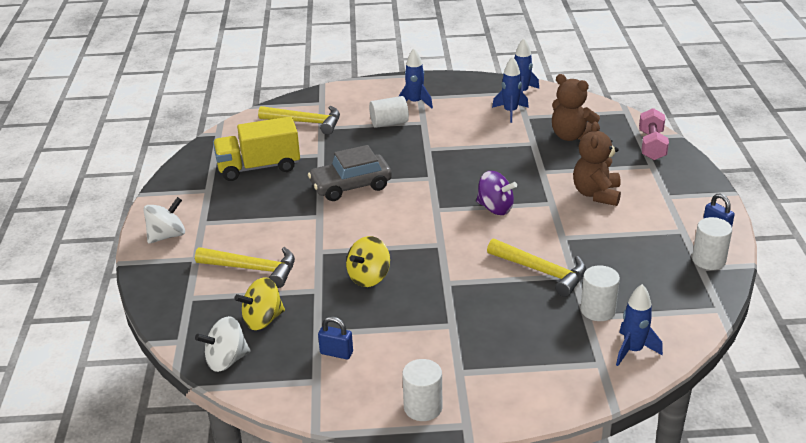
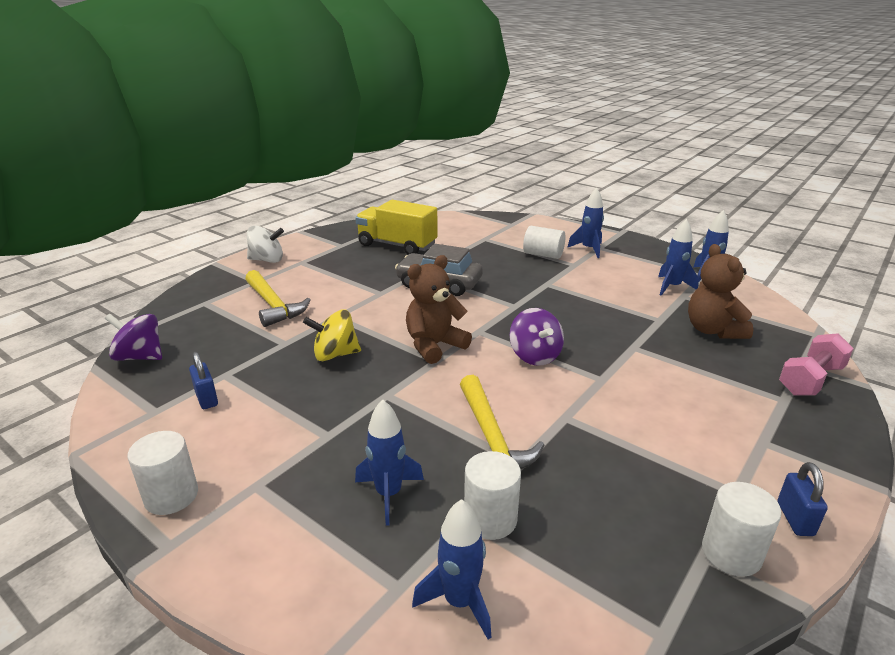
camera: 40 degrees right, 5 degrees down
white spinning top [195,316,251,372] -> purple spinning top [105,314,162,361]
yellow spinning top [234,278,285,330] -> none
yellow hammer [258,106,340,135] -> none
brown teddy bear [573,122,621,206] -> brown teddy bear moved to [406,255,472,364]
none -> blue rocket [355,399,424,525]

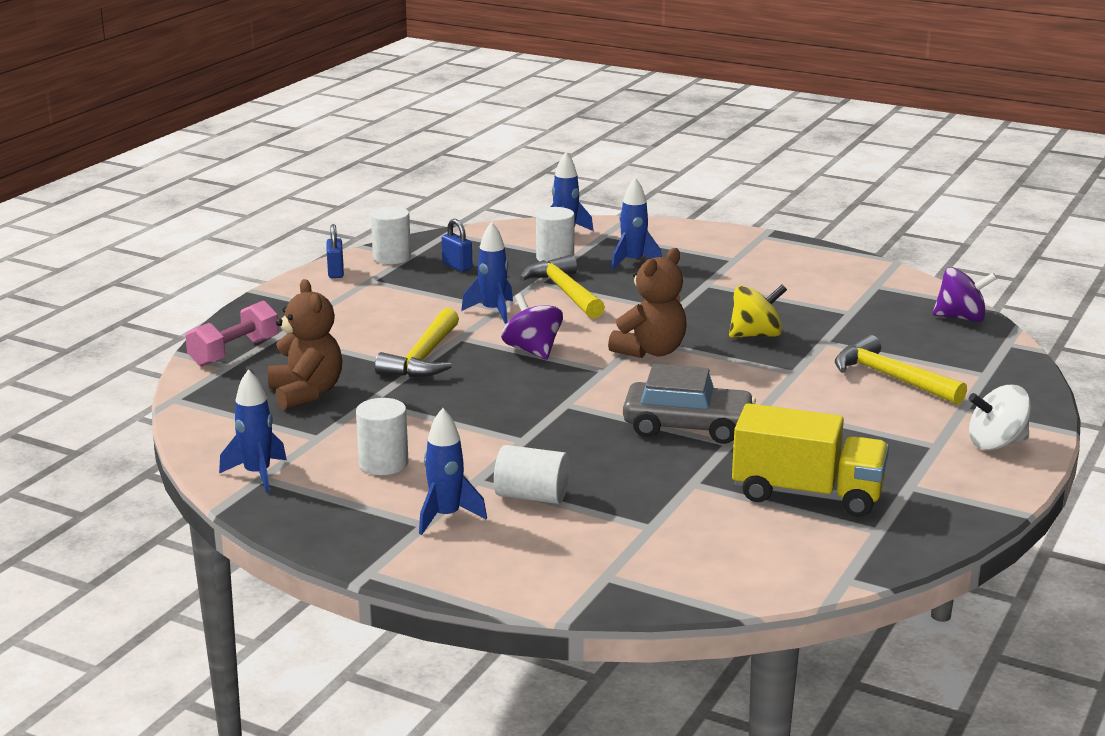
camera: 170 degrees right, 5 degrees down
white cylinder [127,431,198,515] -> white cylinder moved to [356,398,409,475]
blue padlock [189,352,218,409] -> blue padlock moved to [442,219,472,272]
blue rocket [658,219,699,296] -> blue rocket moved to [461,222,513,324]
none -> yellow hammer [375,308,459,378]

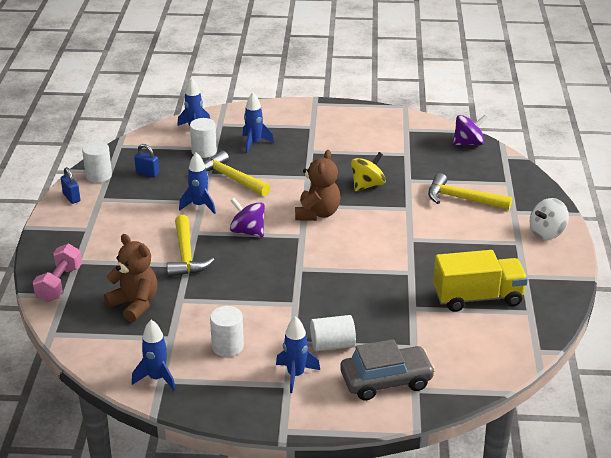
camera: 25 degrees left, 10 degrees up
grey car [623,364,756,444] -> grey car moved to [340,339,435,400]

